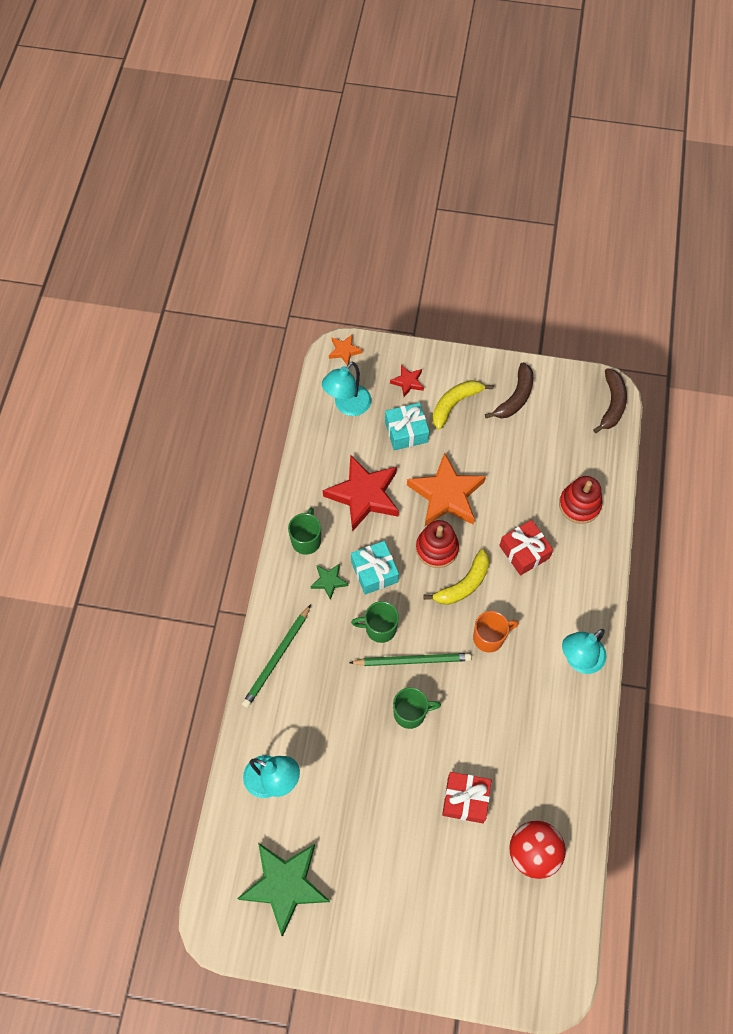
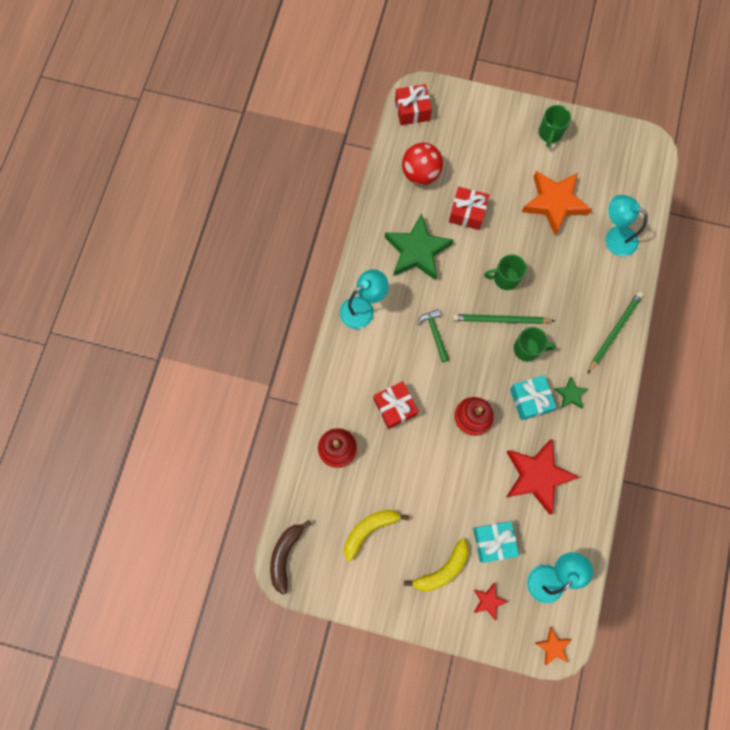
camera: 175 degrees left, 10 degrees up
green star [237,843,330,936] -> green star moved to [385,213,454,280]
green mug [288,508,321,555] -> green mug moved to [539,105,571,147]
orange star [407,452,486,526] -> orange star moved to [521,171,592,236]
yellow banana [423,549,490,605] -> yellow banana moved to [344,510,409,561]
orange mug [473,611,519,652] -> green hammer [417,309,449,363]
brown banana [485,363,533,418] -> none
none -> red gift [395,84,432,125]

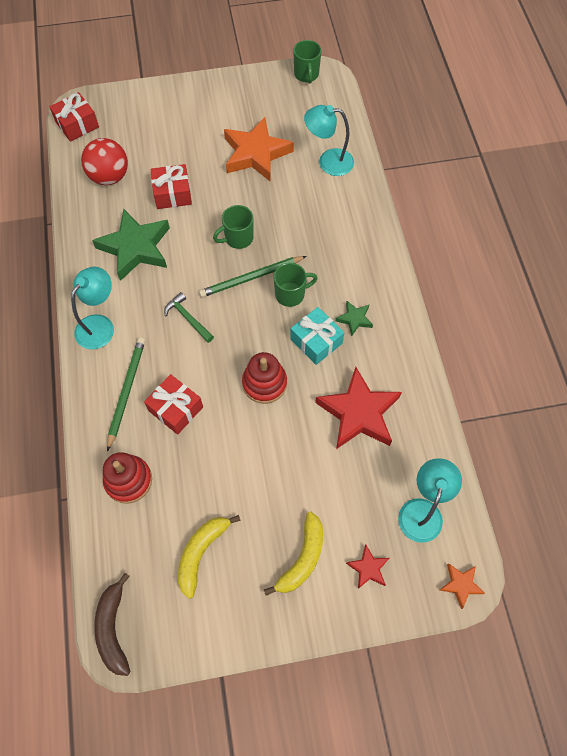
camera: 25 degrees left, 10 degrees down
turquoise gift [473,521,519,563] -> none
green mug [539,105,571,147] -> green mug moved to [293,40,321,84]
green pencil [587,292,643,374] -> green pencil moved to [107,337,145,451]

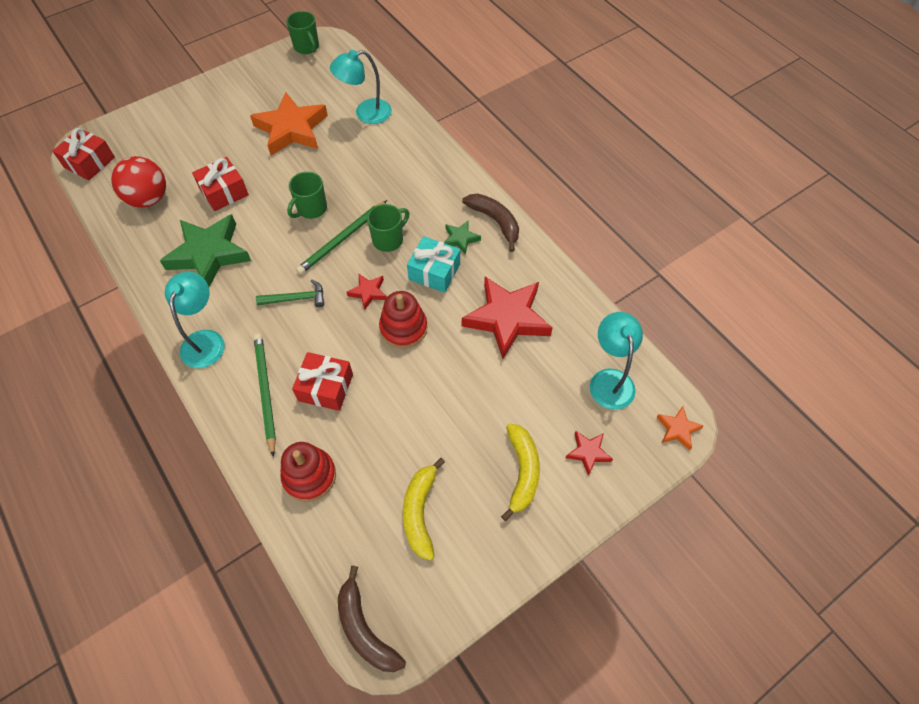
camera: 25 degrees left, 5 degrees down
green hammer [164,292,214,343] -> green hammer turned 150 degrees clockwise [256,280,324,307]
none -> red star [346,274,387,310]
none -> brown banana [462,194,519,252]

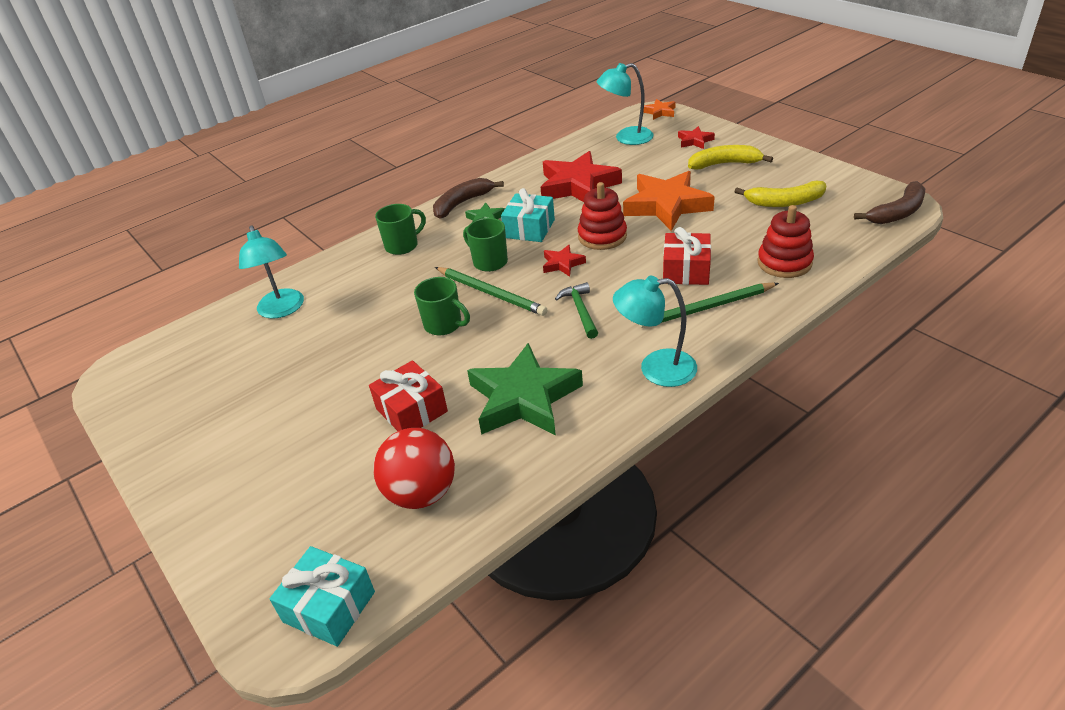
camera: 90 degrees left, 20 degrees down
red gift [52,128,115,180] -> turquoise gift [270,546,375,647]
orange star [250,92,328,155] -> orange star moved to [623,171,715,231]
green mug [286,11,319,54] -> green mug moved to [375,204,426,255]

